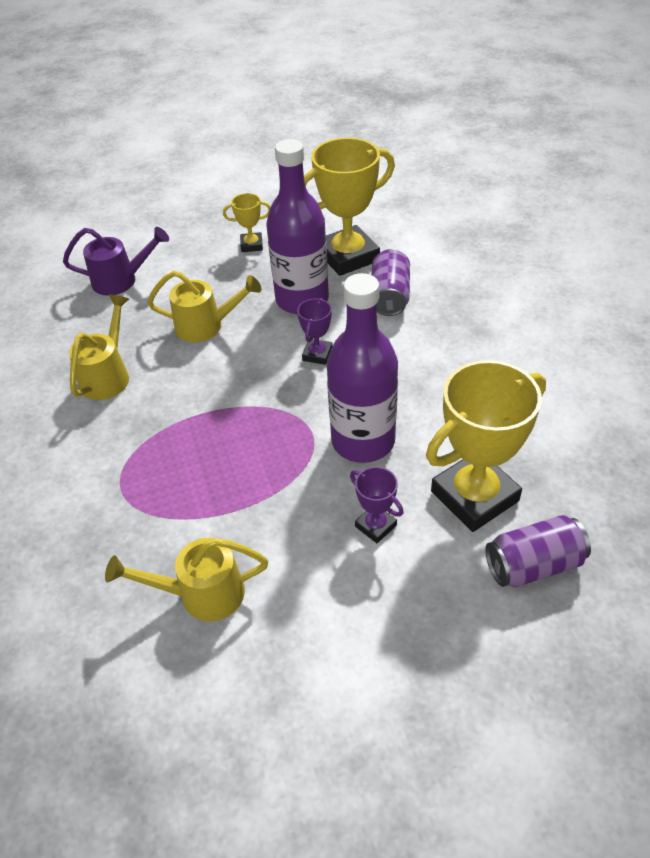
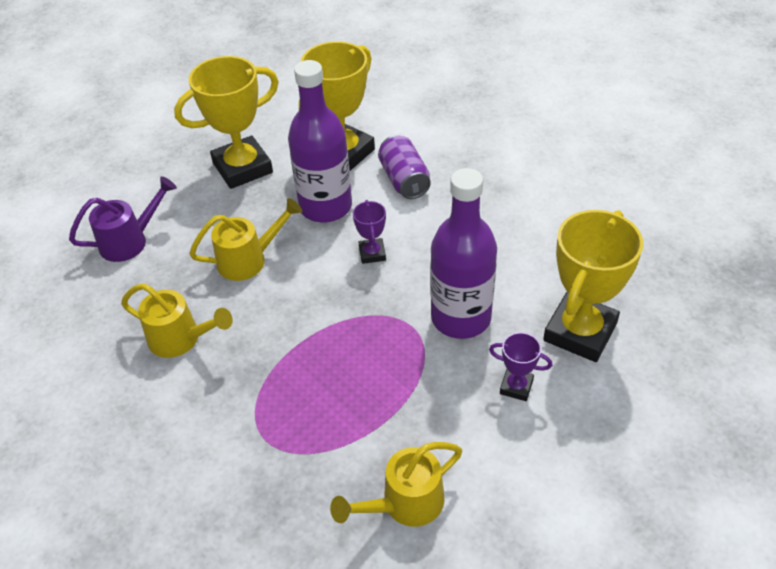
camera: 25 degrees left, 0 degrees up
yellow watering can [69,295,129,400] -> yellow watering can turned 120 degrees clockwise [121,283,233,358]
yellow trophy [223,193,271,252] -> yellow trophy [174,56,279,189], size x2.14
purple can [485,515,591,587] -> none

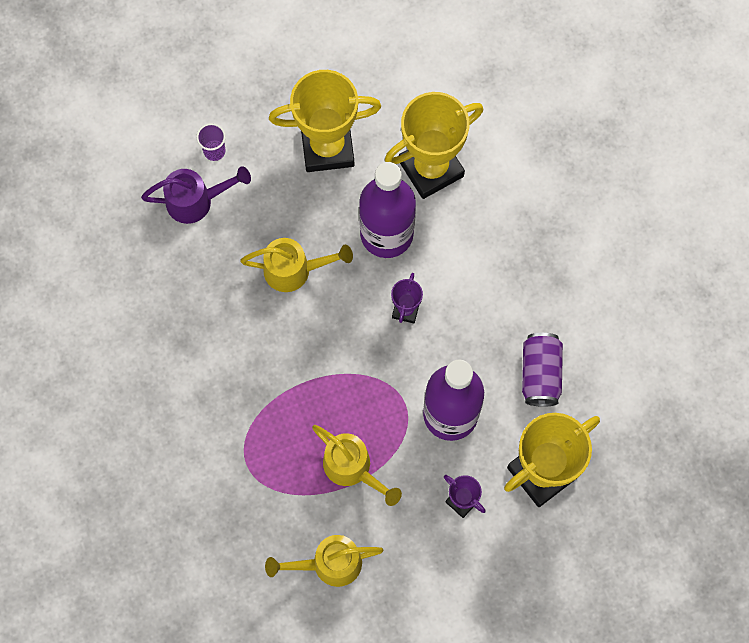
camera: 20 degrees right, 25 degrees up
yellow watering can [121,283,233,358] -> yellow watering can moved to [312,425,402,506]
purple can [378,135,431,199] -> purple can moved to [522,333,563,407]
none -> purple cup [196,123,226,161]

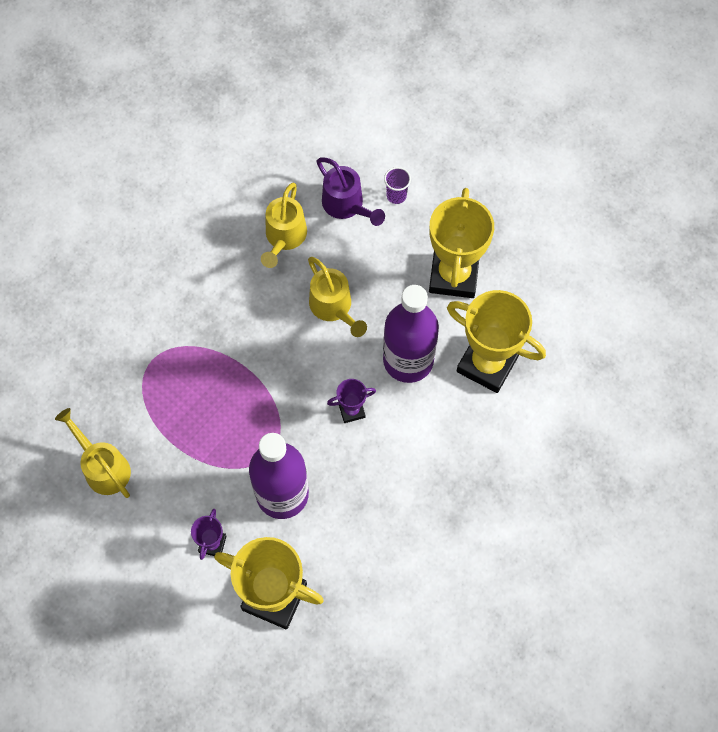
camera: 60 degrees right, 5 degrees down
yellow trophy [269,70,381,172] -> yellow trophy turned 45 degrees clockwise [429,188,494,298]
yellow watering can [312,425,402,506] -> yellow watering can moved to [261,183,307,268]
purple can [522,333,563,407] -> none

